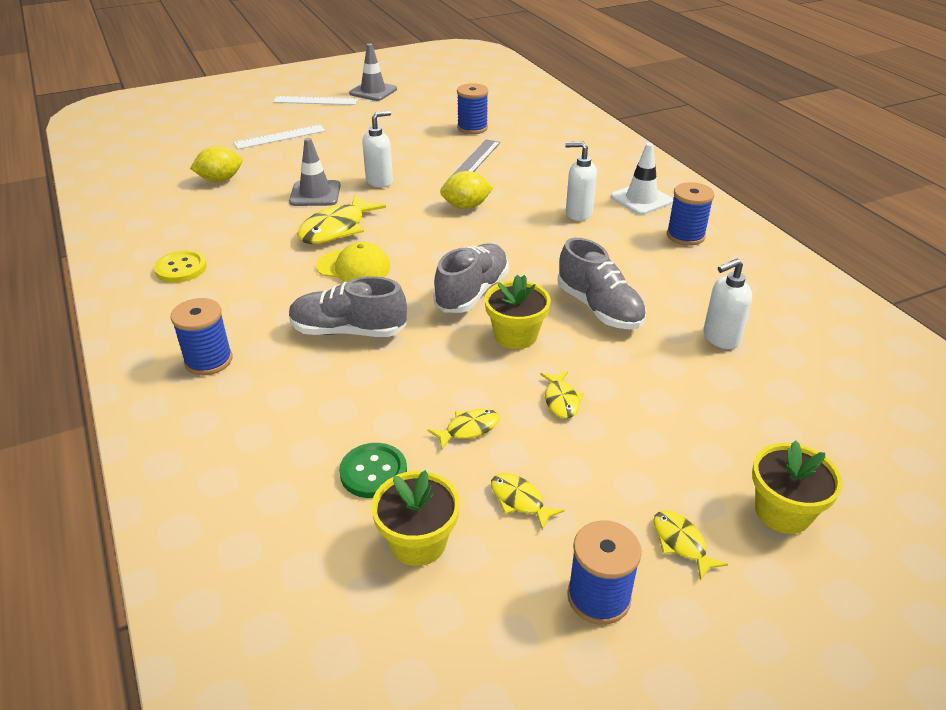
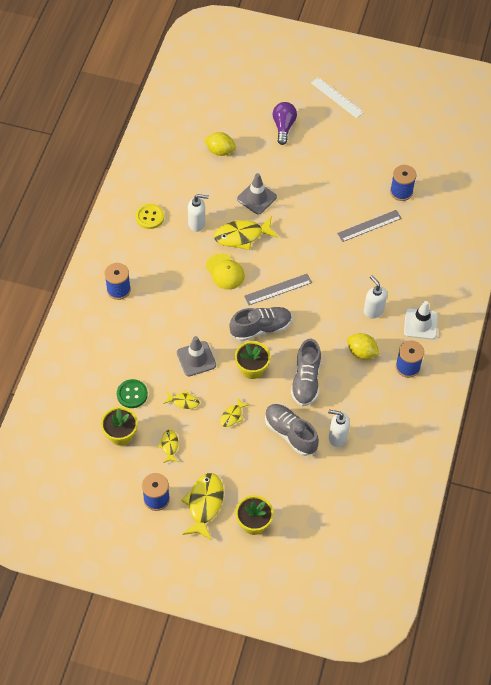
camera: 40 degrees right, 20 degrees up
white ruler [234,125,325,149] -> purple light bulb [273,102,297,145]
grey shoe [289,276,407,337] -> grey shoe moved to [265,404,319,456]
grey traffic cone [349,43,397,101] -> grey traffic cone moved to [177,336,216,376]
white soap dispenser [362,111,393,187] -> white soap dispenser moved to [188,194,209,232]
yellow lemon [440,171,494,209] -> yellow lemon moved to [347,333,380,359]
yellow fish [653,510,728,581] -> yellow fish [181,473,224,540], size x1.90
none -> grey ruler [244,274,312,305]

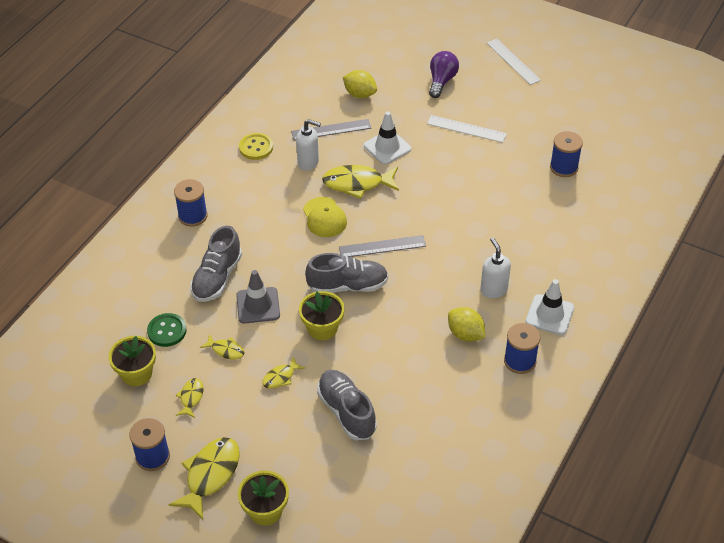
camera: 15 degrees right, 10 degrees down
grey traffic cone [237,173,277,215] -> white traffic cone [364,111,411,165]
grey shoe [291,339,321,406] -> grey shoe moved to [190,226,242,302]
white soap dispenser [328,410,350,447] -> none
grey ruler [337,210,402,242] -> grey ruler moved to [291,119,371,141]
none -> white ruler [427,115,507,143]

